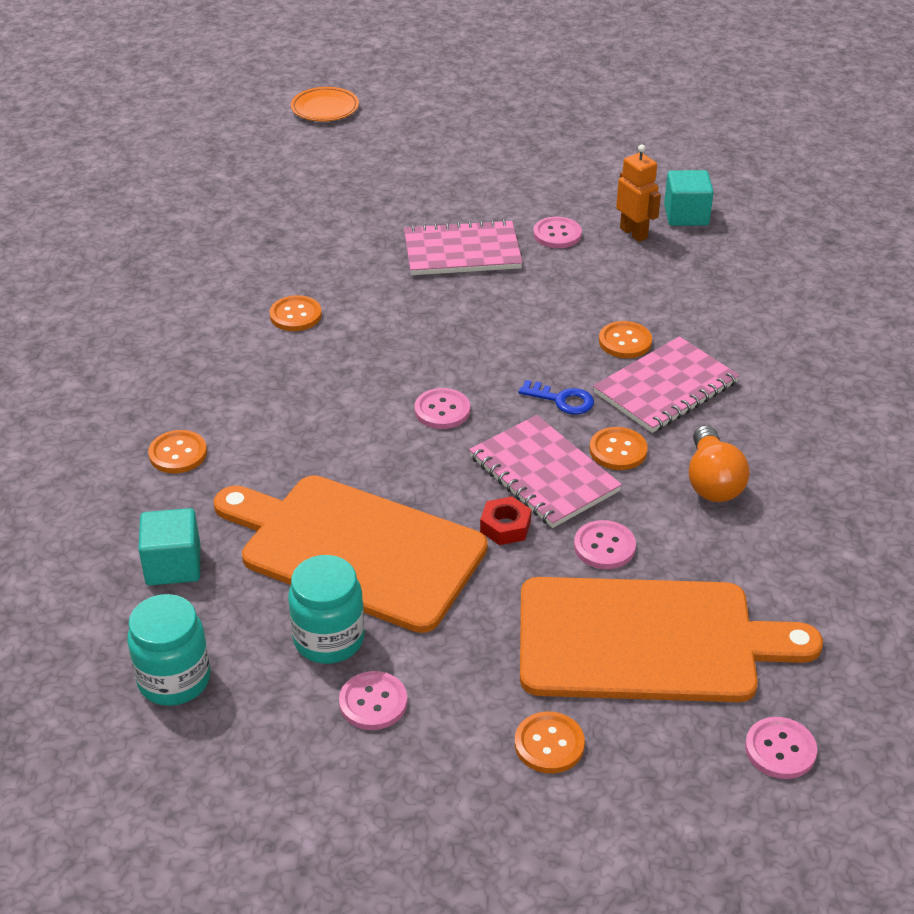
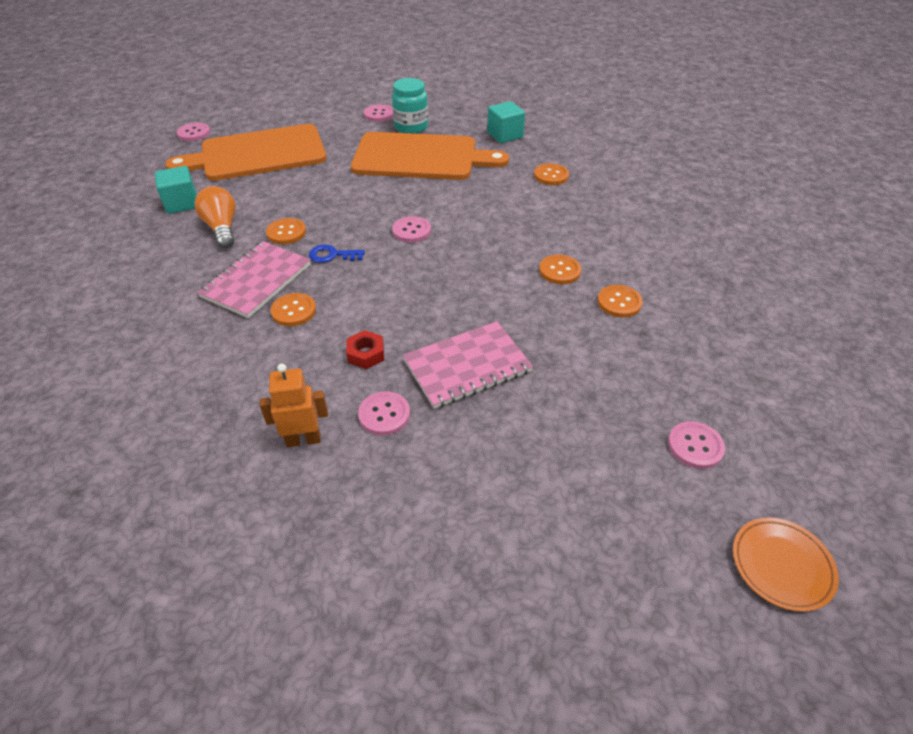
camera: 160 degrees right, 5 degrees up
turquoise jar [127,594,210,706] -> none
pink notebook [469,415,622,528] -> none
red nut [480,496,531,545] -> red nut moved to [346,330,384,369]
orange button [515,712,585,773] -> orange button moved to [597,285,643,318]
pink button [574,520,636,569] -> pink button moved to [668,421,725,469]
orange robot [616,144,661,242] -> orange robot turned 135 degrees clockwise [259,364,328,447]
turquoise cube [664,170,714,226] -> turquoise cube moved to [155,166,197,214]

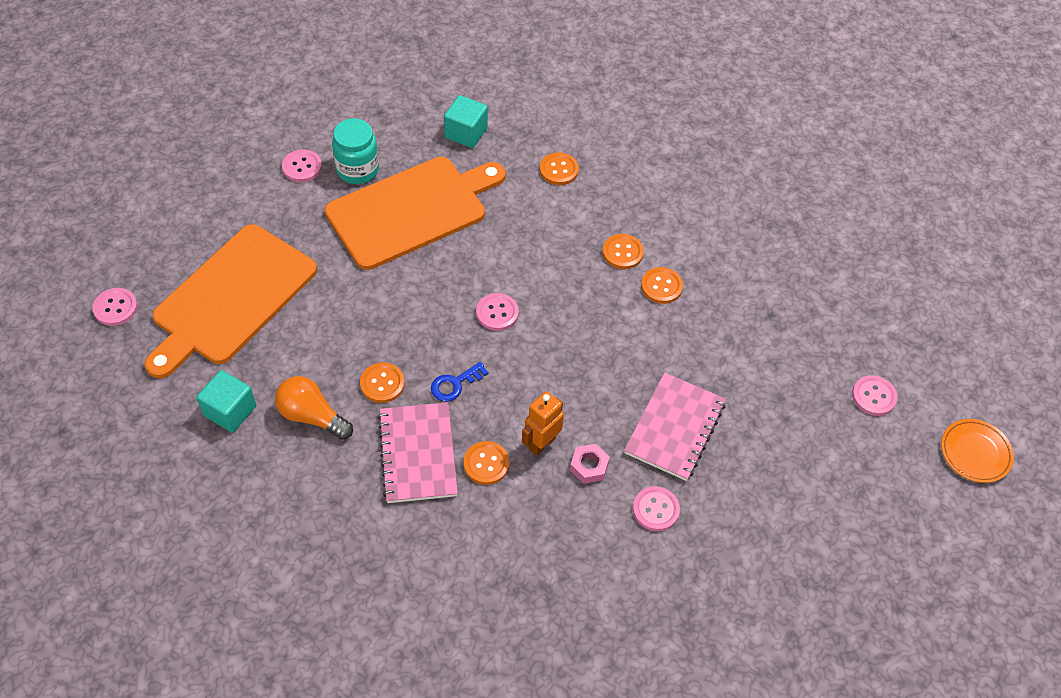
camera: 40 degrees left, 10 degrees up
orange robot [259,364,328,447] -> orange robot moved to [522,391,564,456]
red nut [346,330,384,369] -> pink nut [570,444,610,484]
orange button [597,285,643,318] -> orange button moved to [603,234,644,269]

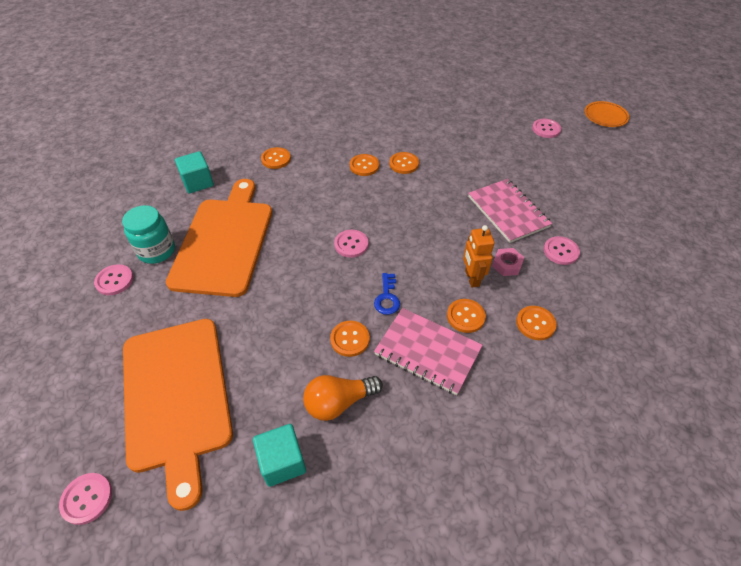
camera: 50 degrees left, 5 degrees down
none -> orange button [516,306,557,340]

